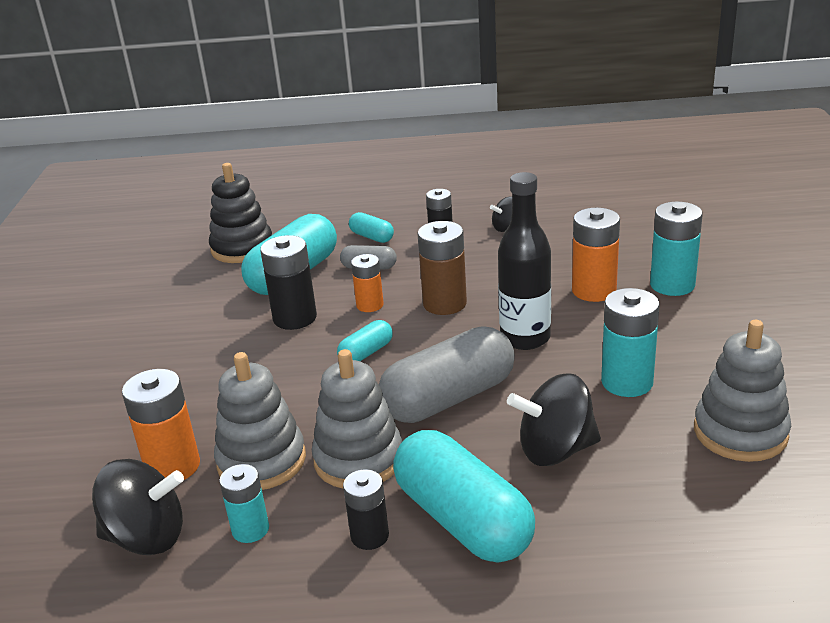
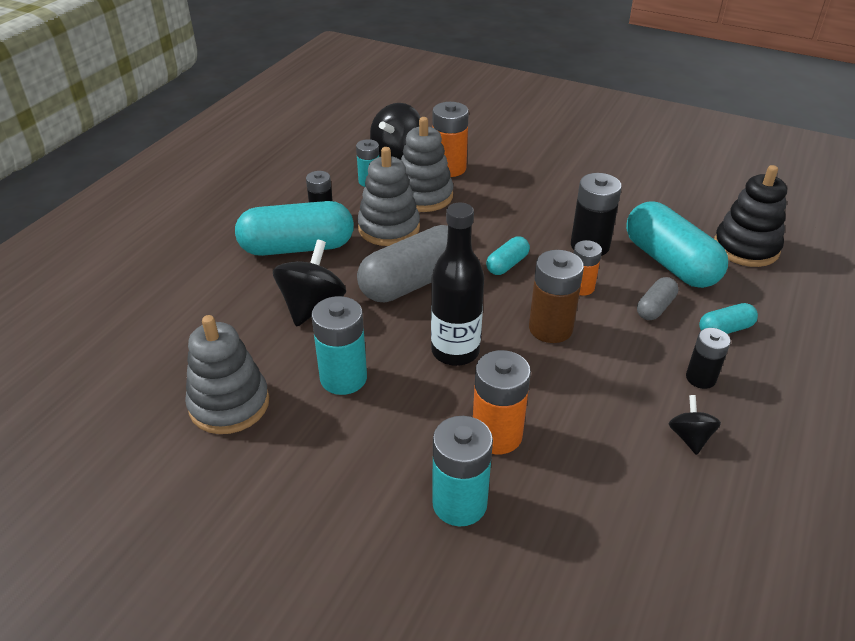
camera: 115 degrees right, 10 degrees up
turquoise capsule [337,320,393,361] -> turquoise capsule turned 60 degrees clockwise [486,236,530,275]
grey capsule [379,327,515,423] -> grey capsule turned 60 degrees clockwise [357,225,448,303]

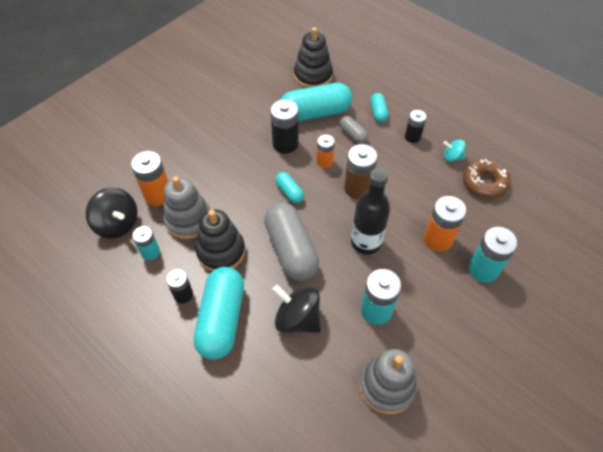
camera: 75 degrees left, 15 degrees up
grey stacking toy [357,147,420,246] -> black stacking toy [195,209,245,271]
black spinning top [669,395,721,455] -> turquoise spinning top [443,139,465,162]
none -> brown donut [463,159,511,198]

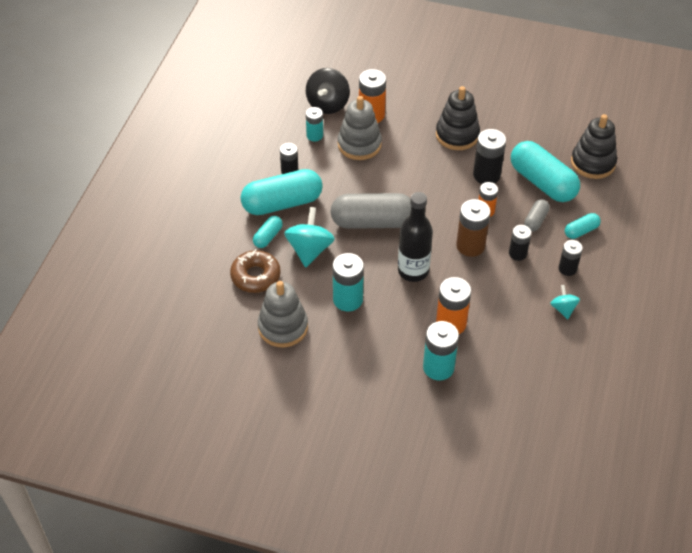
camera: 65 degrees right, 5 degrees down
black stacking toy [195,209,245,271] -> black stacking toy moved to [436,86,480,150]
grey capsule [264,202,319,281] -> grey capsule turned 45 degrees clockwise [331,193,411,229]
black spinning top [272,285,321,333] -> turquoise spinning top [284,207,335,267]
turquoise capsule [275,172,304,203] -> turquoise capsule moved to [253,216,283,248]
brown donut [463,159,511,198] -> brown donut moved to [230,249,281,293]
none -> black battery [509,225,531,261]

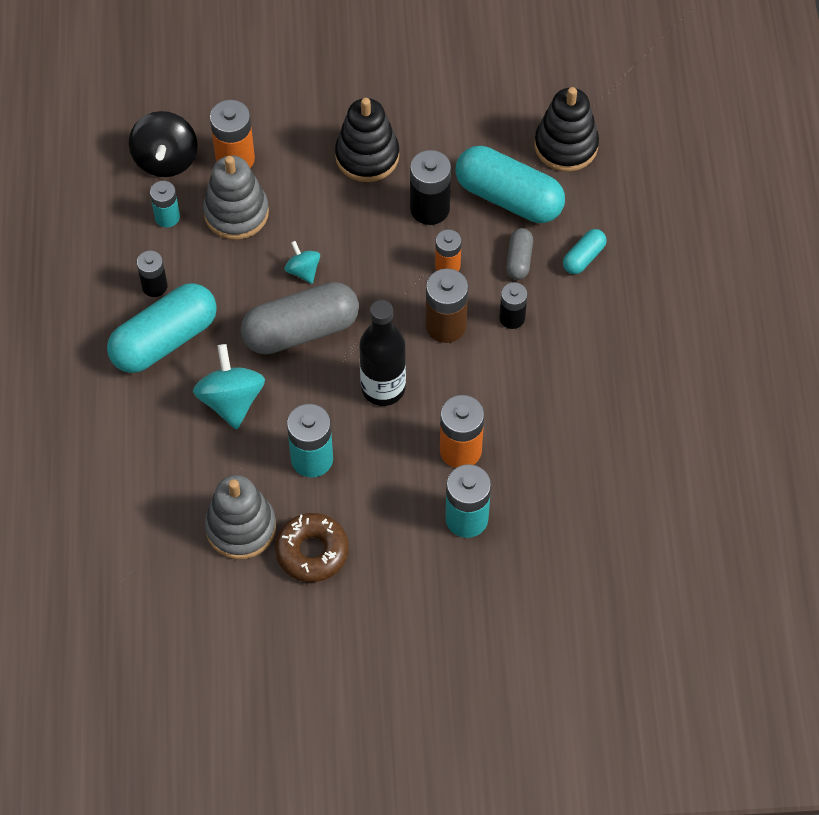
camera: 20 degrees left, 10 degrees up
brown donut [230,249,281,293] -> brown donut moved to [275,513,349,582]
turquoise capsule [253,216,283,248] -> none
turquoise spinning top [550,285,580,319] -> turquoise spinning top moved to [284,241,320,284]
black battery [559,240,583,276] -> none

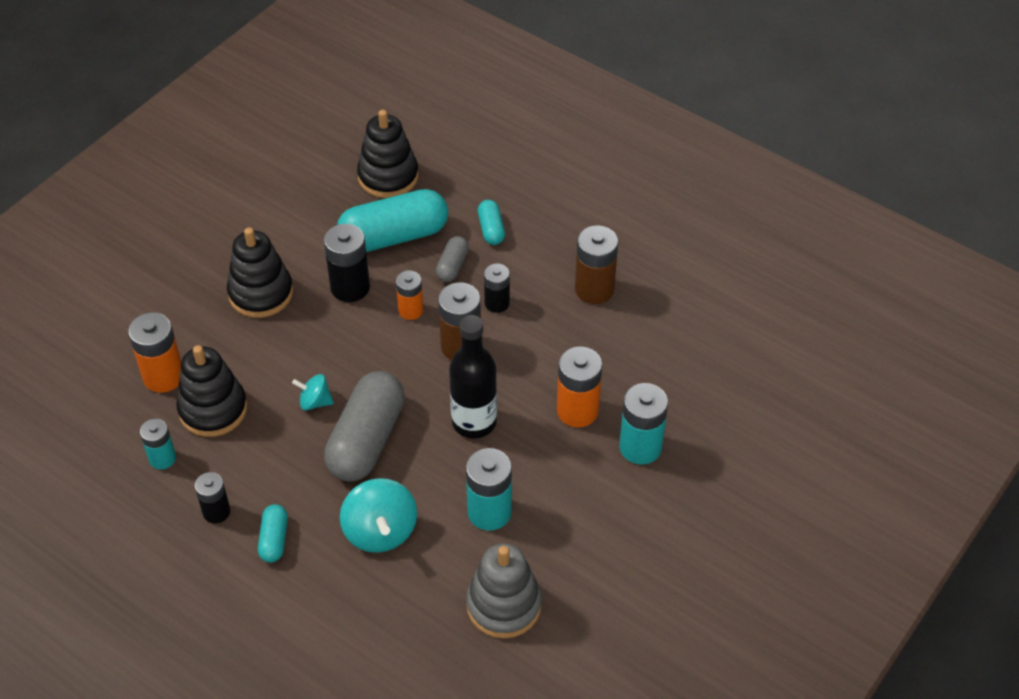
camera: 50 degrees left, 10 degrees down
turquoise capsule [107,283,217,373] -> turquoise capsule [258,504,288,563], size x0.48
black spinning top [129,111,198,177] -> none
turquoise spinning top [193,344,265,430] -> turquoise spinning top turned 135 degrees counterclockwise [340,478,417,553]
grey stacking toy [203,156,269,240] -> black stacking toy [176,345,247,437]
brown donut [275,513,349,582] -> none
grey capsule [506,228,533,280] -> grey capsule turned 60 degrees clockwise [436,236,469,282]
none -> brown battery [575,225,618,304]

